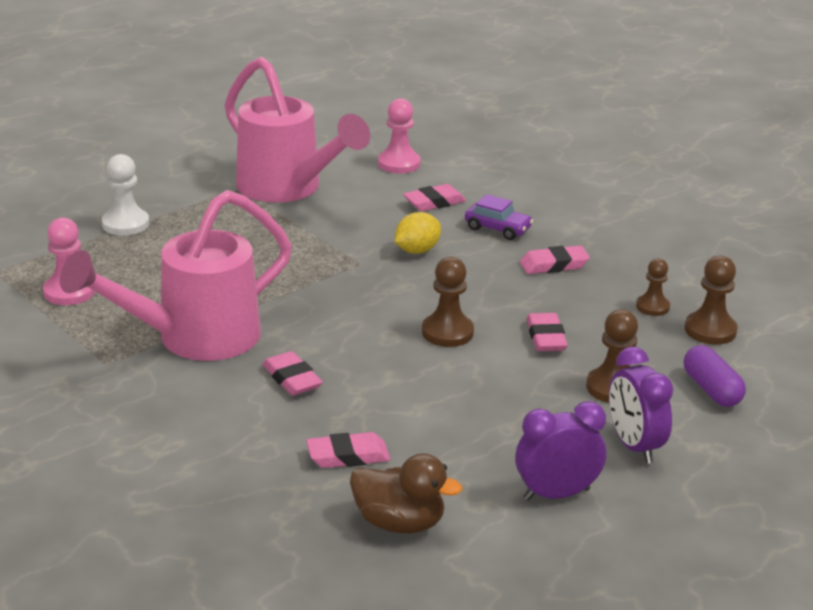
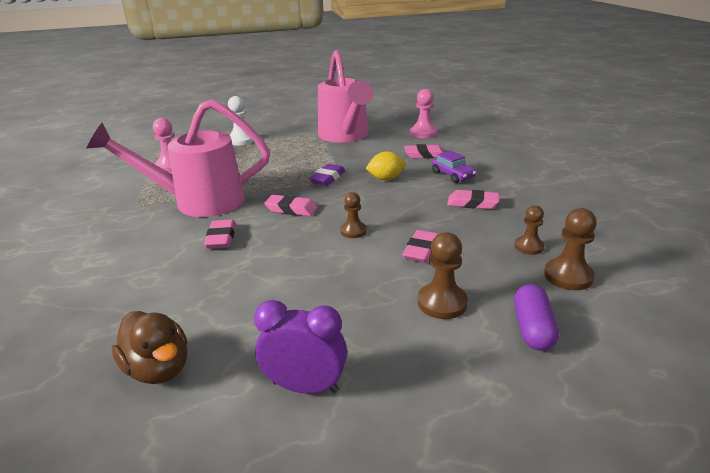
camera: 30 degrees right, 0 degrees up
pink eraser [306,432,390,468] -> pink eraser moved to [264,195,318,216]
brown pawn [422,257,474,347] -> brown pawn [340,192,367,238], size x0.67
purple clock [609,347,673,464] -> none
none -> purple eraser [309,164,345,185]

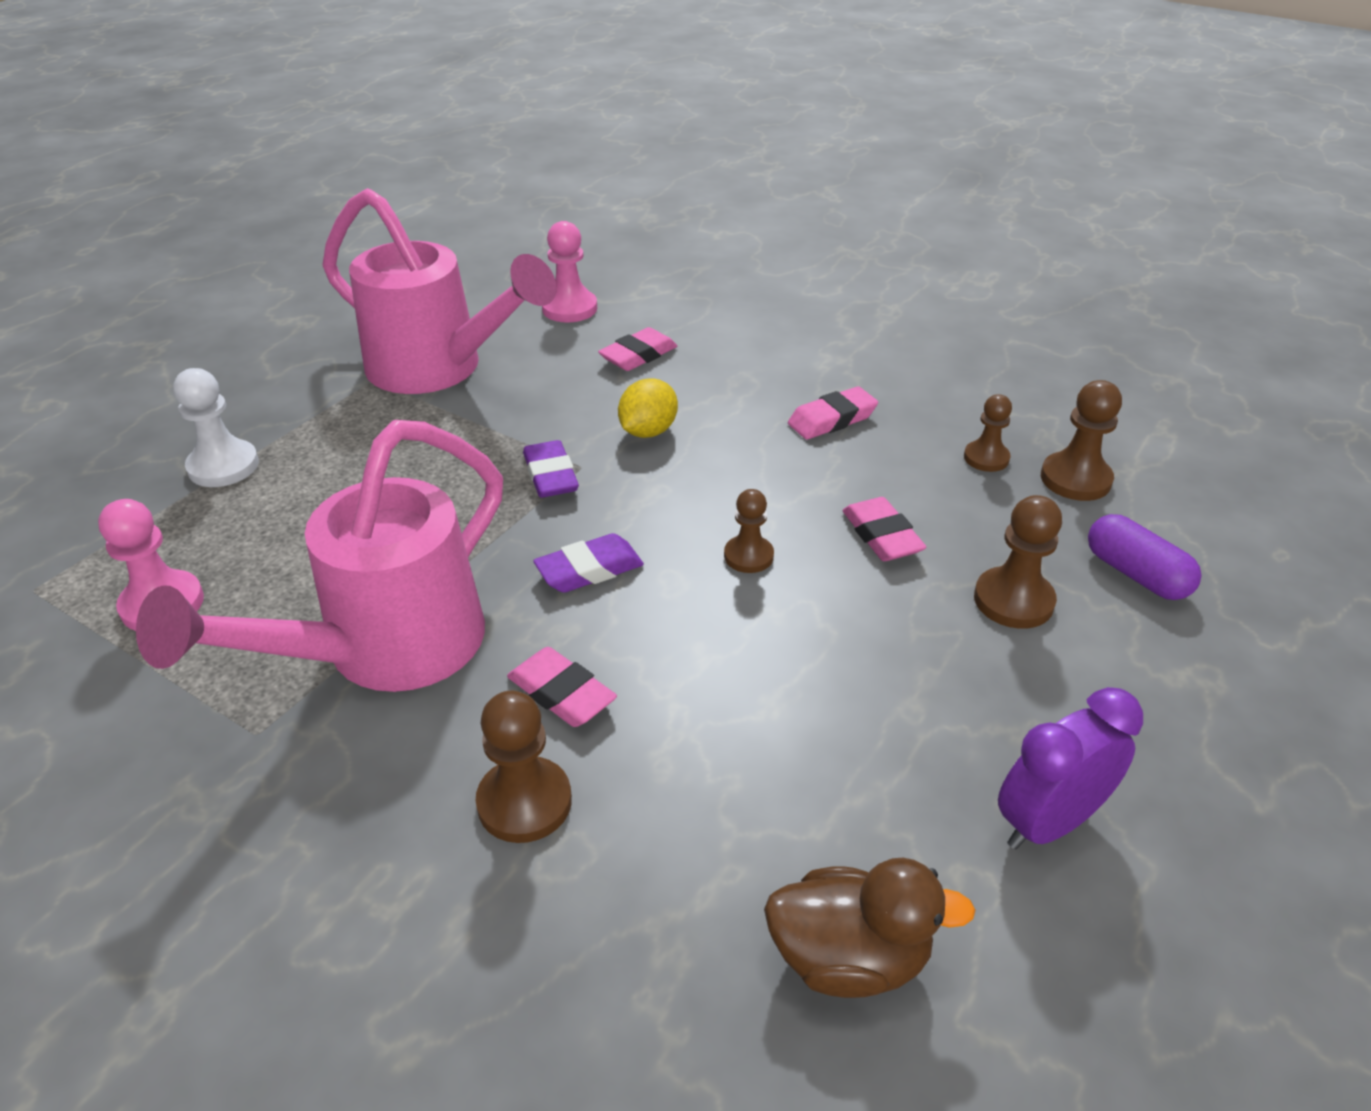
camera: 45 degrees left, 10 degrees up
pink eraser [264,195,318,216] -> purple eraser [533,533,644,593]
purple car [432,150,476,183] -> none
none -> brown pawn [475,691,572,843]

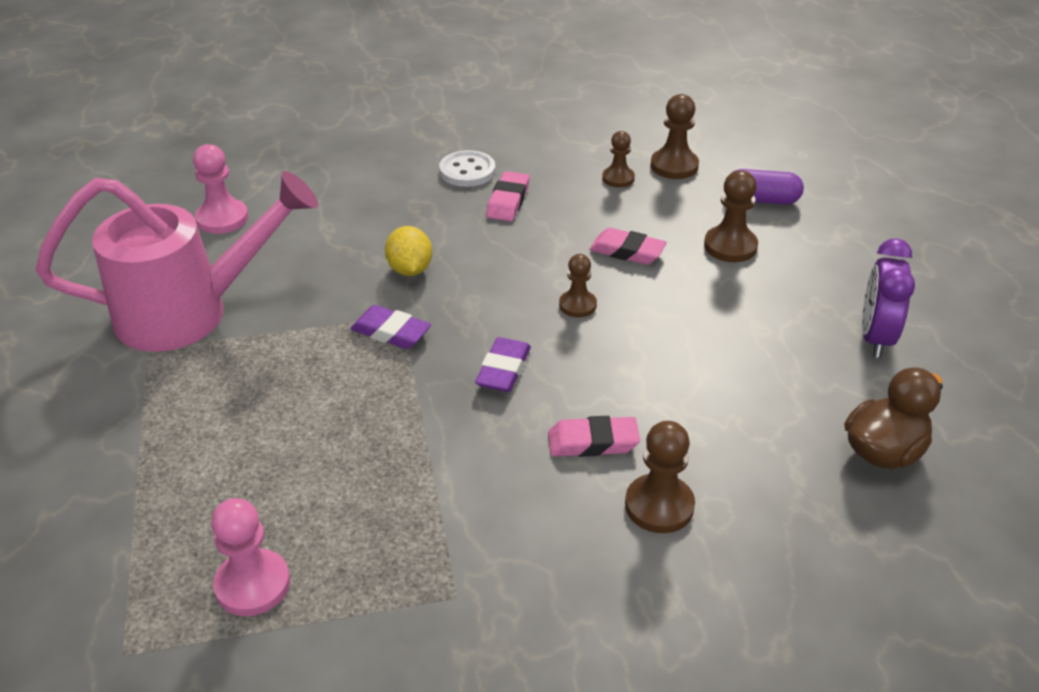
camera: 45 degrees left, 0 degrees up
pink watering can [136,420,503,692] -> none
white pawn [173,368,259,487] -> none
pink eraser [598,327,678,371] -> none
none -> white button [439,150,496,187]

